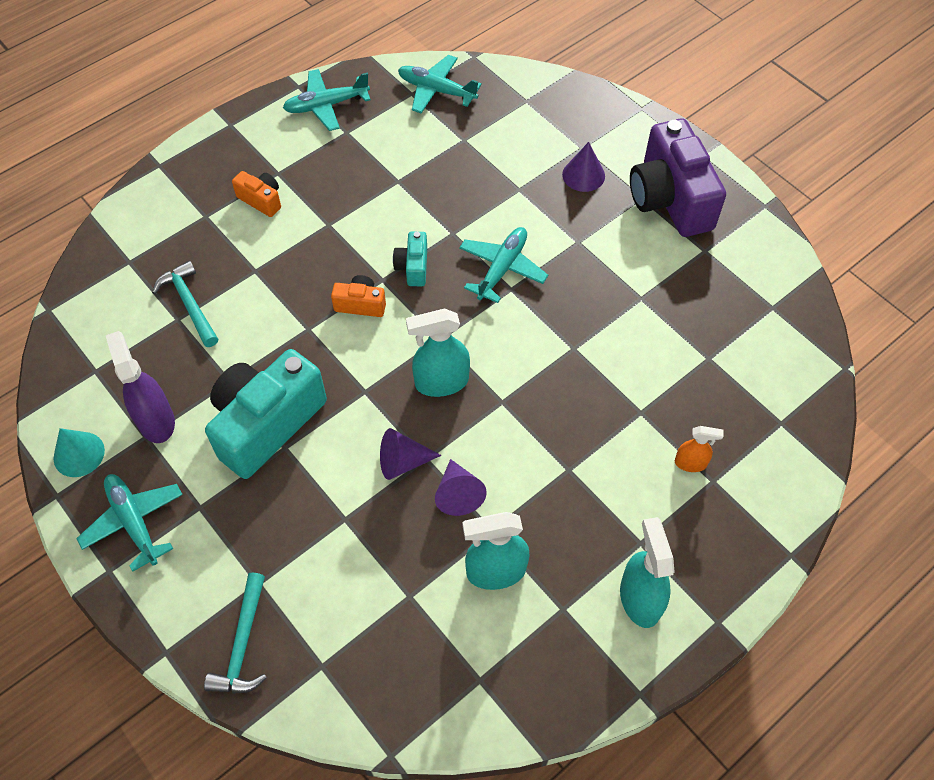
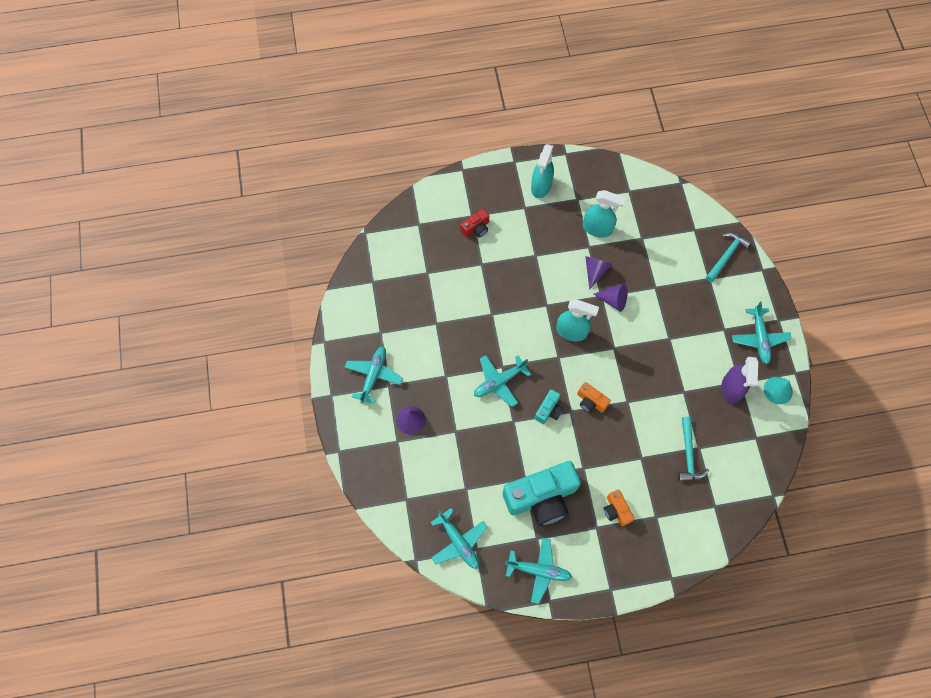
camera: 150 degrees left, 10 degrees up
turquoise camera [205,349,327,479] -> turquoise camera moved to [503,461,581,526]
purple camera [630,118,726,237] -> turquoise plane [344,346,403,404]
orange spray bottle [675,426,724,472] -> red camera [460,209,489,238]

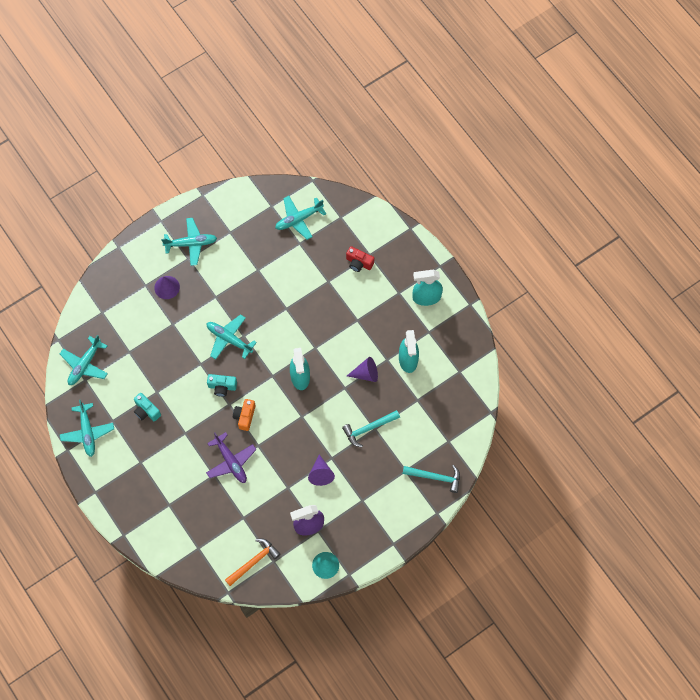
camera: 65 degrees right, 0 degrees up
turquoise camera [503,461,581,526] -> turquoise camera [134,393,161,421], size x0.46
purple cone [594,284,627,312] -> purple cone moved to [308,455,335,486]
orange camera [604,490,634,526] -> none
turquoise hammer [678,417,709,481] -> turquoise hammer moved to [342,410,400,447]
turquoise plane [732,302,792,364] -> turquoise plane moved to [275,196,326,240]
none -> purple plane [206,432,256,483]
none -> orange hammer [225,539,280,586]

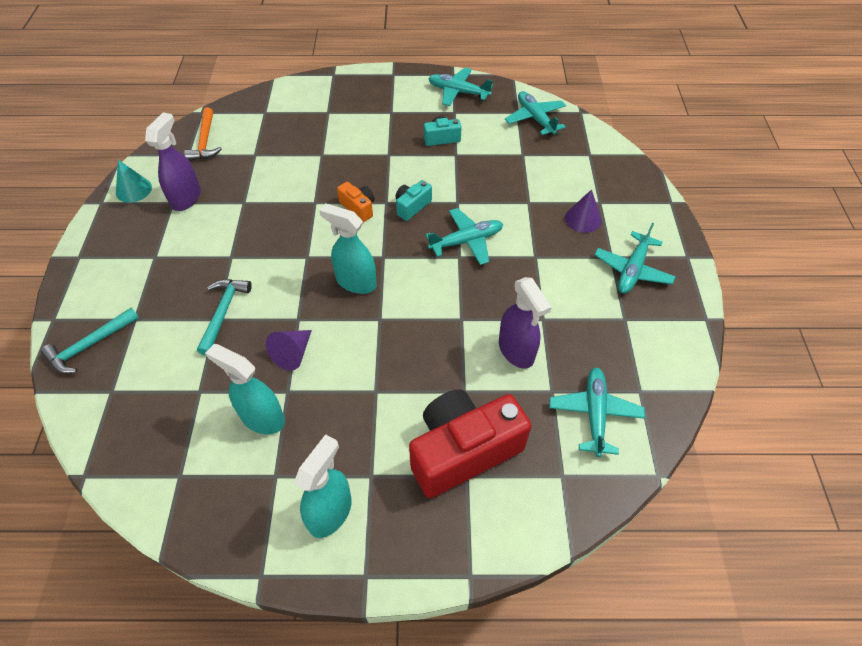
camera: 125 degrees right, 15 degrees down
purple plane [206,432,256,483] -> none
purple cone [308,455,335,486] -> none
red camera [346,246,374,272] -> red camera [409,390,532,498], size x2.19
none -> purple spray bottle [499,277,552,369]

